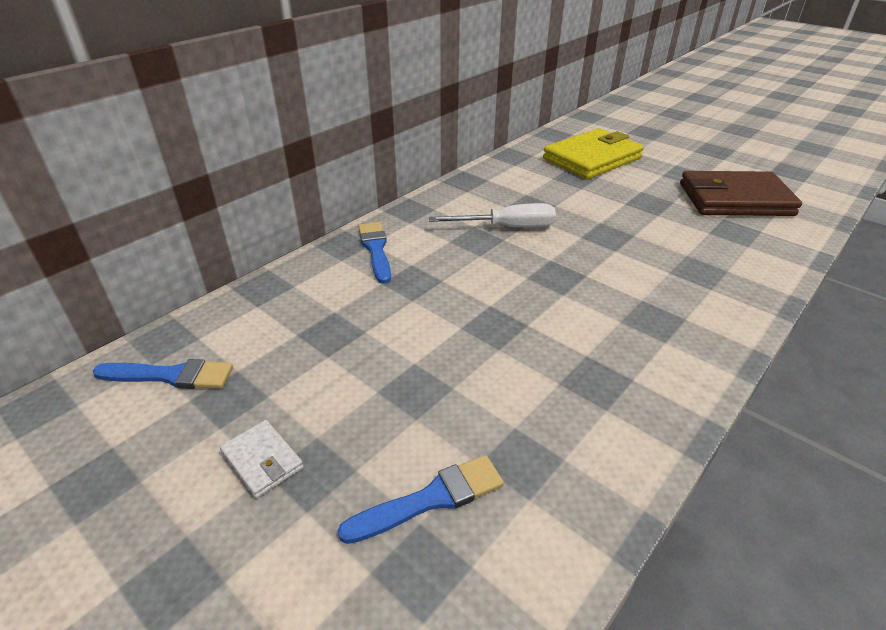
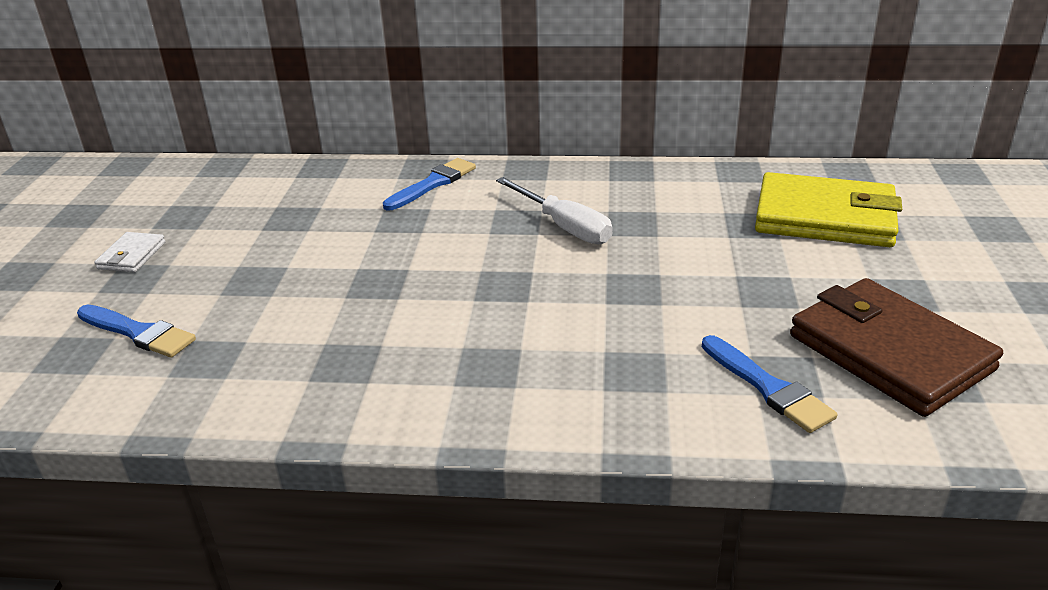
camera: 55 degrees right, 5 degrees down
blue brush [93,359,233,389] -> blue brush moved to [702,335,837,433]

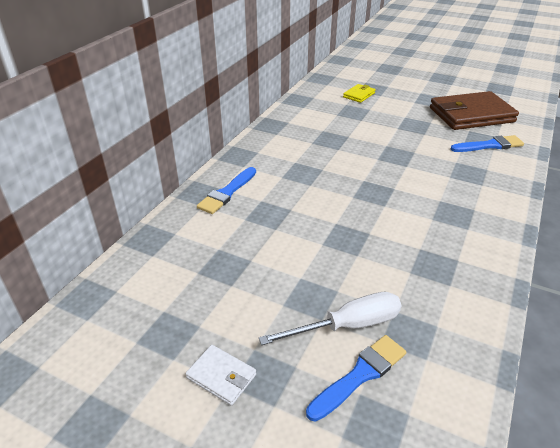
camera: 70 degrees left, 5 degrees up
blue brush [383,158,476,210] -> blue brush turned 120 degrees counterclockwise [197,167,256,214]
white screwdriver [496,177,613,244] -> white screwdriver moved to [259,292,401,345]
yellow wallet [755,172,902,247] -> yellow wallet [343,84,376,103], size x0.45

